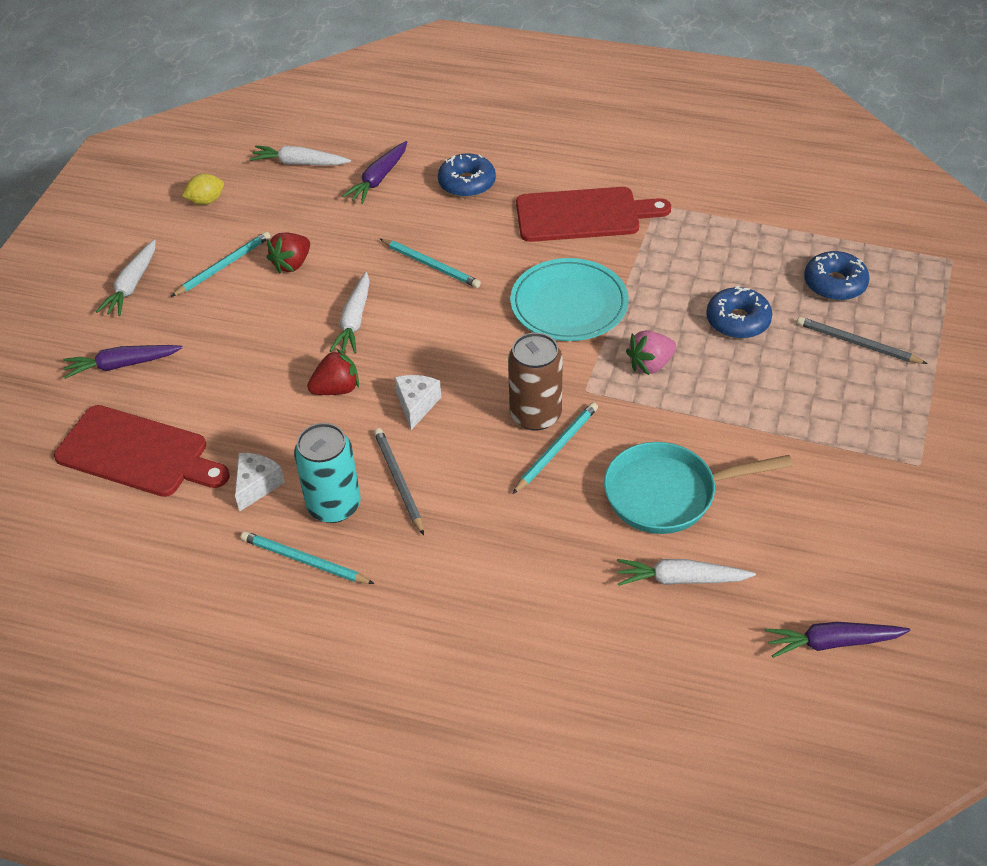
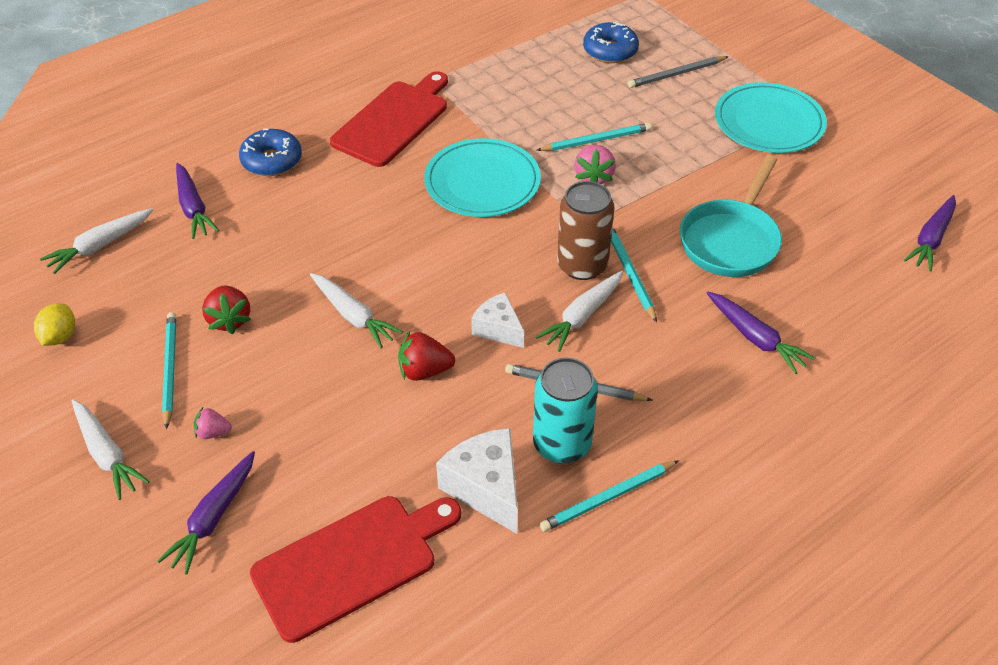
camera: 55 degrees left, 0 degrees up
white cheese [235,453,285,512] -> white cheese [436,428,518,534], size x1.55
red strawberry [307,349,359,395] -> red strawberry turned 105 degrees counterclockwise [398,331,455,381]
turquoise pencil [380,239,481,288] -> turquoise pencil moved to [537,123,652,151]
white carrot [617,559,756,586] -> white carrot moved to [536,271,623,352]
blue donut [706,286,772,339] -> none
none -> pink strawberry [194,407,232,439]
none -> purple carrot [706,291,815,374]
none -> turquoise plate [715,82,827,153]

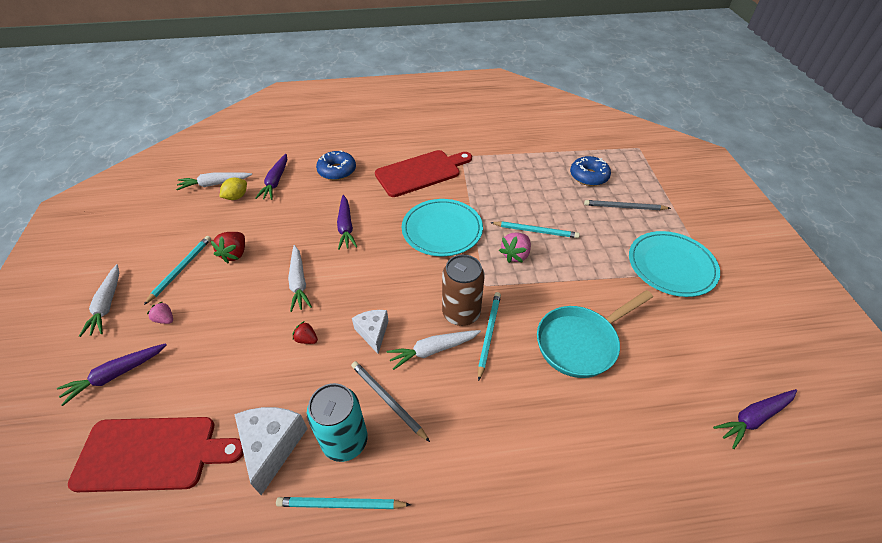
camera: 30 degrees right, 0 degrees up
yellow lemon [34,304,75,346] -> yellow lemon moved to [220,178,247,200]
red strawberry [398,331,455,381] -> red strawberry [293,321,318,344], size x0.62
purple carrot [706,291,815,374] -> purple carrot moved to [337,195,357,250]

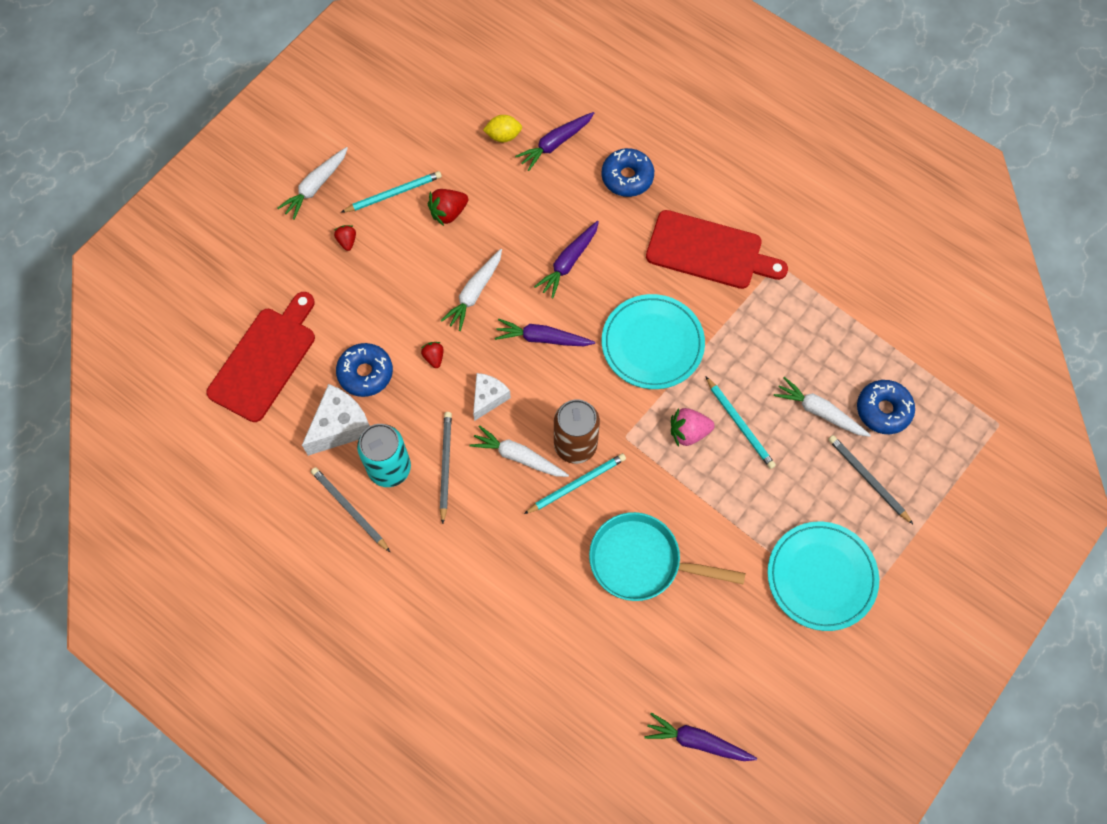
camera: 45 degrees right, 20 degrees up
purple carrot [57,343,167,406] -> purple carrot moved to [495,319,595,346]
red cutting board [68,417,243,492] -> red cutting board turned 105 degrees counterclockwise [206,292,315,422]
pink strawberry [147,301,173,324] -> red strawberry [334,225,356,251]
white carrot [176,172,252,190] -> white carrot moved to [774,377,871,437]
turquoise pencil [276,497,411,509] -> grey pencil [311,467,390,552]
none -> blue donut [336,343,393,397]

